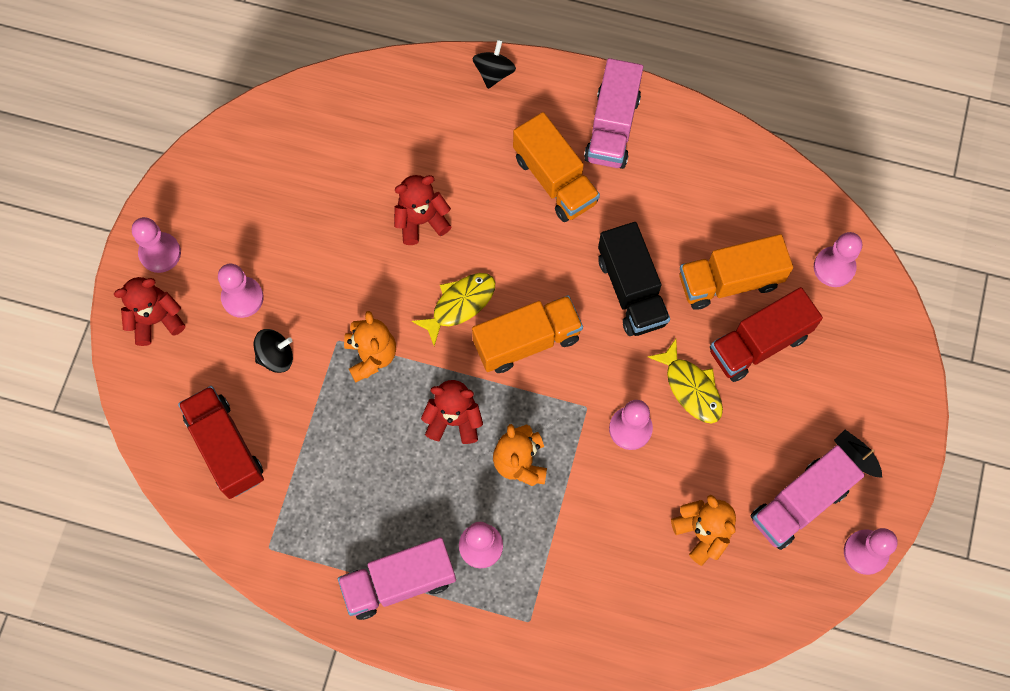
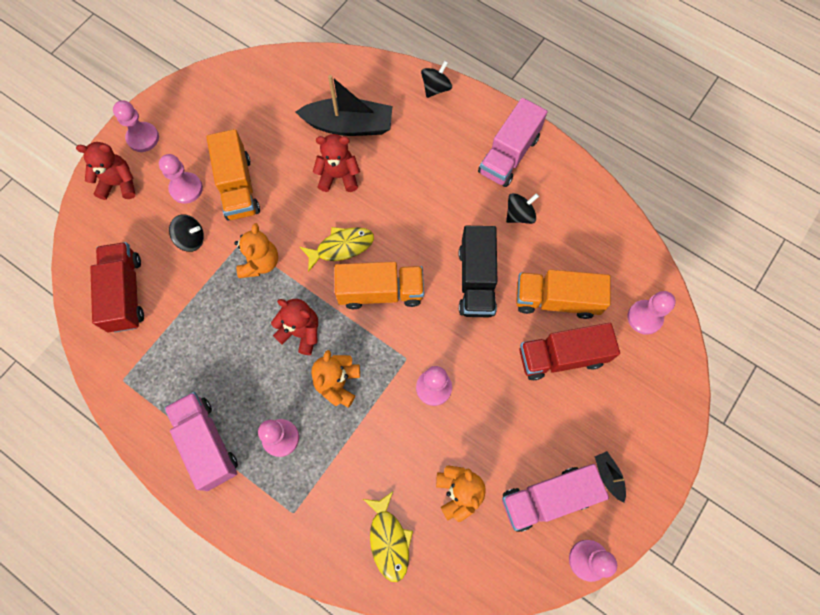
camera: 20 degrees right, 0 degrees up
pink truck [338,537,456,620] -> pink truck turned 60 degrees clockwise [164,392,238,491]
orange truck [513,112,600,222] -> orange truck moved to [206,129,260,221]
yellow fish [648,339,723,424] -> yellow fish moved to [363,492,413,582]
none -> black boat [296,75,392,136]
none -> black spinning top [506,193,539,224]

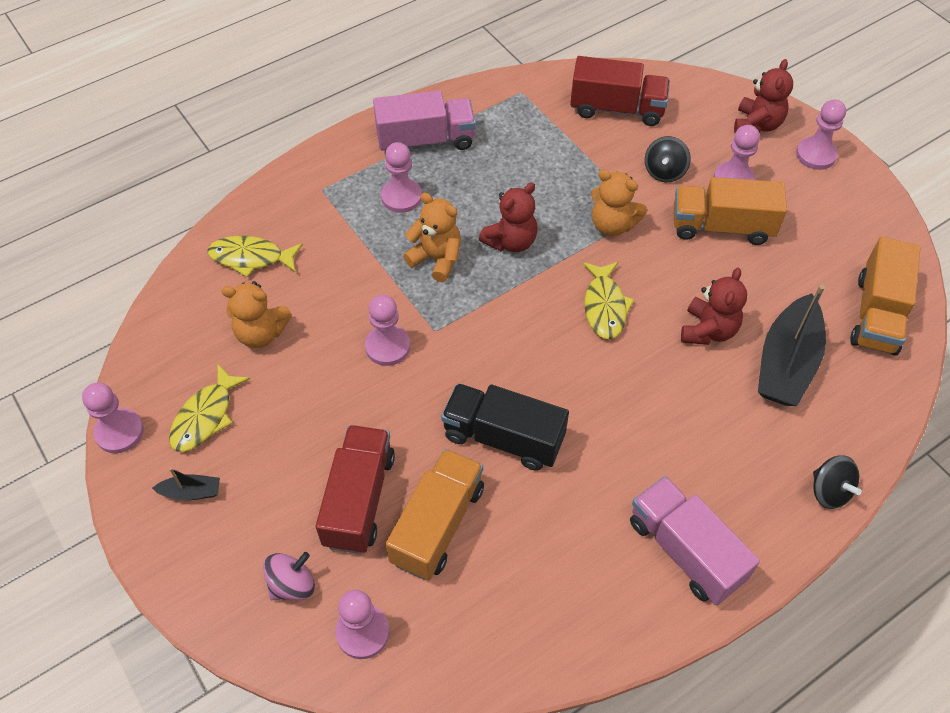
camera: 110 degrees right, 15 degrees down
orange truck [335,262,424,309] -> orange truck moved to [850,237,921,355]
pink truck [502,464,609,532] -> yellow fish [169,364,250,452]
black spinning top [506,193,539,224] -> none
none -> pink spinning top [263,552,315,600]

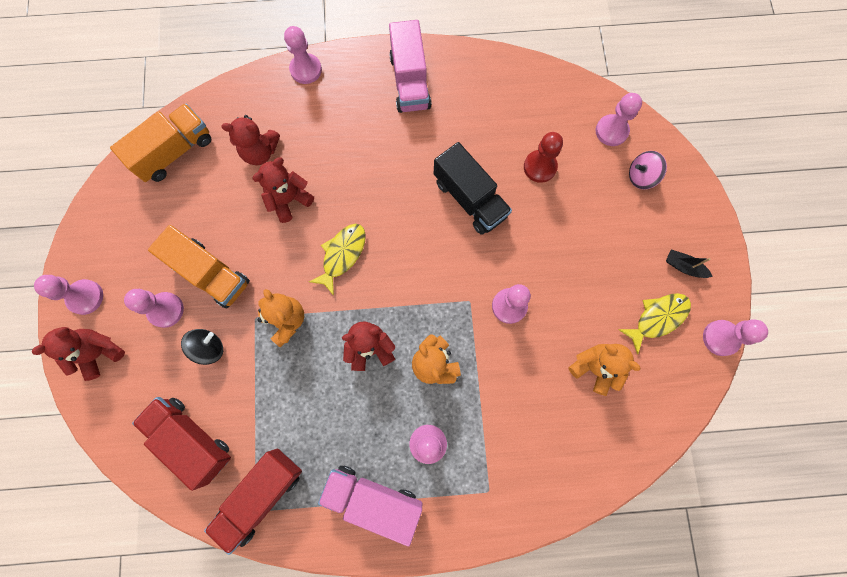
camera: 150 degrees left, 20 degrees up
yellow fish [208,236,303,277] -> none
red truck [316,425,395,554] -> red truck moved to [204,449,302,555]
orange truck [386,449,484,580] -> red pawn [524,132,563,183]
black boat [758,285,826,406] -> red teddy bear [221,115,280,165]
black spinning top [813,455,862,509] -> pink pawn [284,26,322,84]

